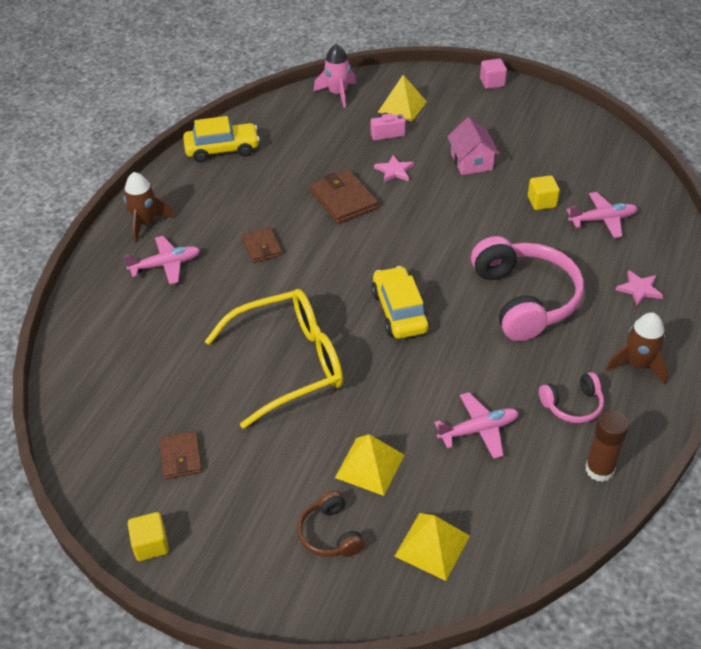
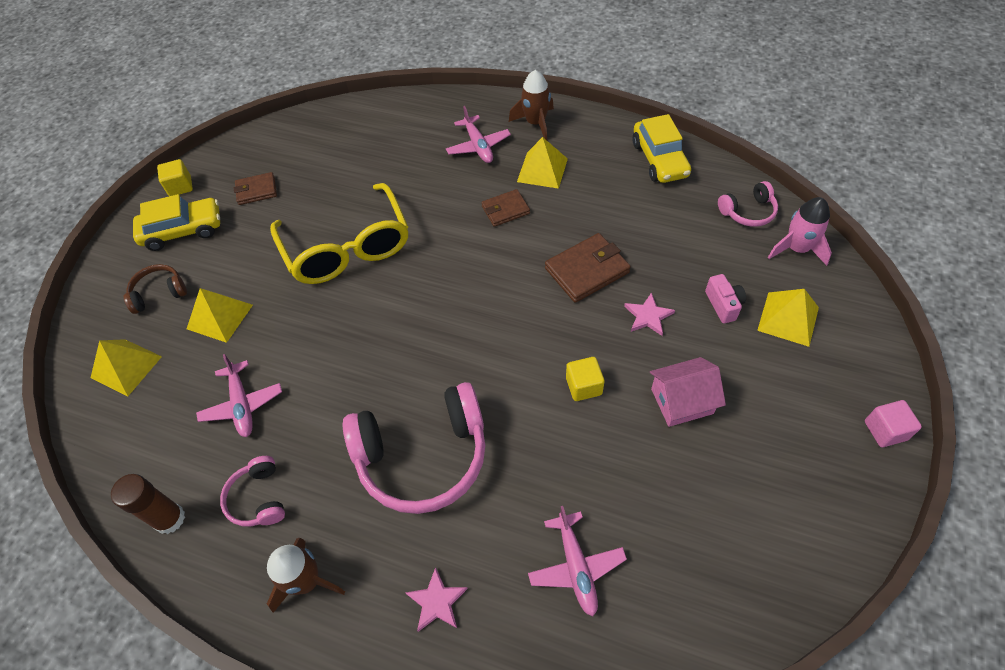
camera: 90 degrees right, 10 degrees up
yellow car [371,266,430,339] -> yellow car moved to [133,194,220,251]
yellow cube [528,175,560,210] -> yellow cube moved to [566,357,605,401]
none -> yellow pyramid [517,137,568,189]
none -> pink headphones [718,181,778,227]

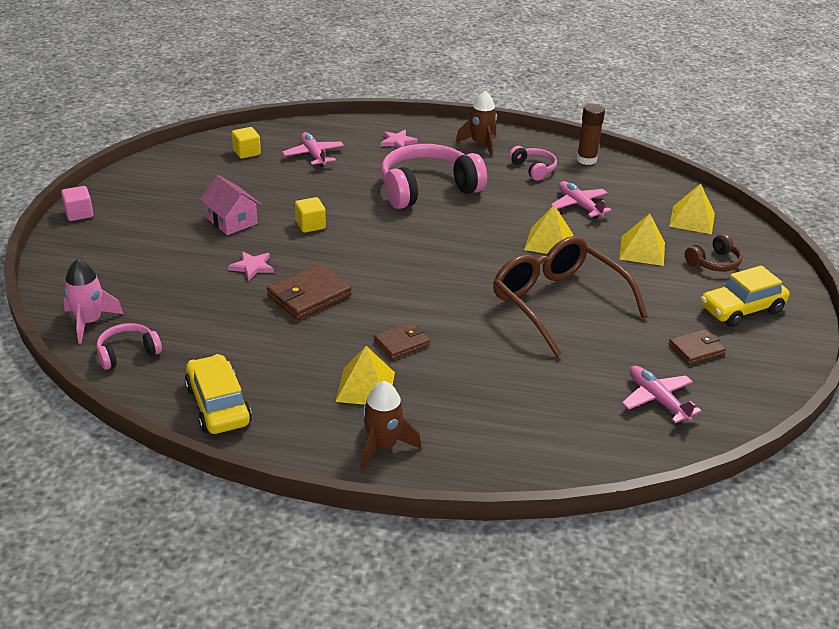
camera: 165 degrees right, 20 degrees down
yellow cube [157,159,193,196] -> yellow cube moved to [232,127,261,159]
yellow glasses [270,183,408,284] -> brown glasses [493,236,648,357]
pink plane [446,106,511,163] -> pink plane moved to [621,366,701,423]
pink house [650,357,726,427] -> pink house turned 75 degrees clockwise [200,175,262,235]
pink camera [705,274,746,324] -> none
yellow pyramid [757,289,819,347] -> yellow pyramid moved to [524,205,574,254]

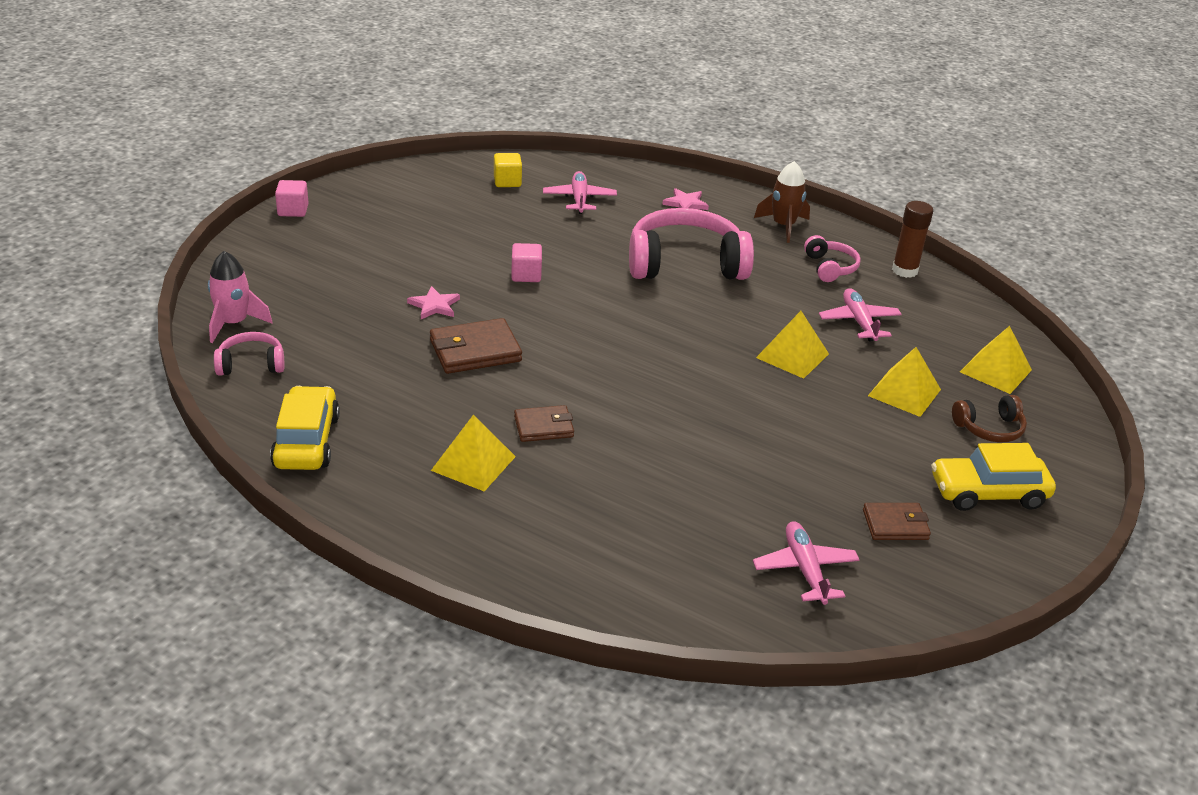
camera: 20 degrees right, 0 degrees up
pink house [200,175,262,235] -> none
yellow cube [295,197,326,233] -> pink cube [511,243,542,282]
brown rocket [360,381,421,470] -> none
brown glasses [493,236,648,357] -> none

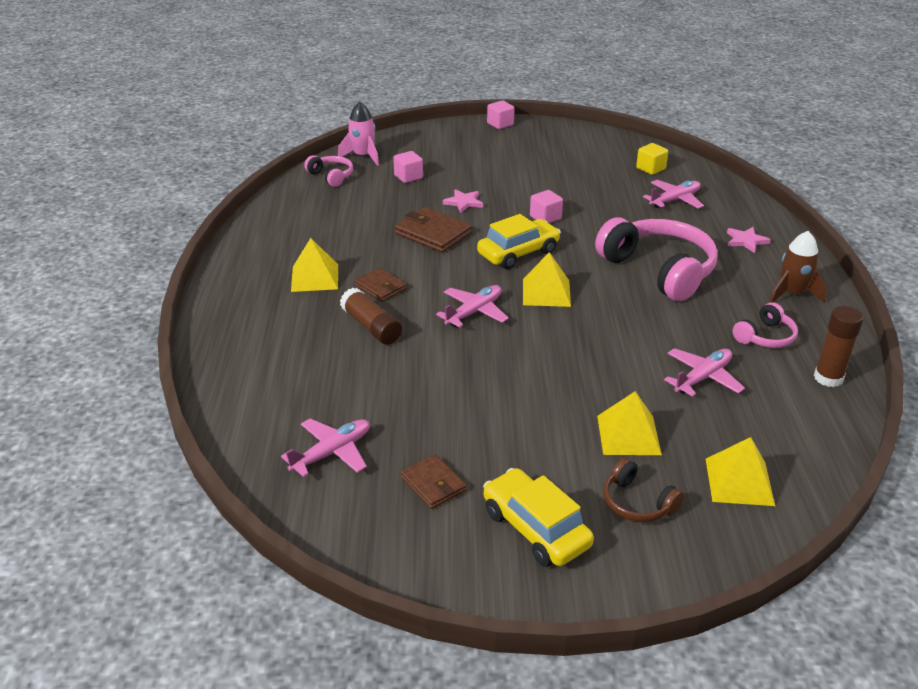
camera: 60 degrees right, 0 degrees up
yellow car [270,386,340,470] -> yellow car moved to [477,214,561,269]
yellow pyramid [756,311,829,379] -> yellow pyramid moved to [523,252,571,307]
none -> brown glue stick [340,288,402,345]
none -> pink cube [393,151,423,183]
none -> pink plane [436,285,509,328]

